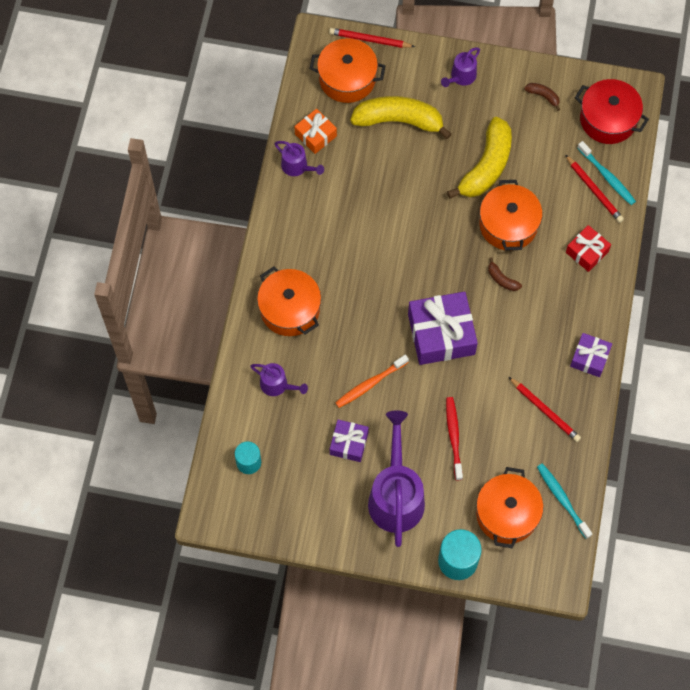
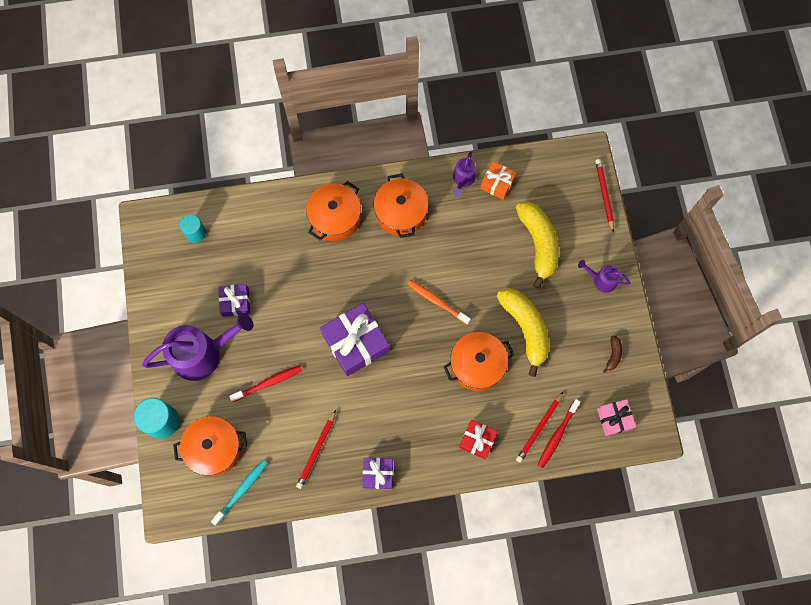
camera: 70 degrees right, 5 degrees up
purple watering can [250,363,308,396] -> none
orange pot [309,38,385,103] -> orange pot moved to [374,174,429,238]
orange toothbrush [335,355,409,408] -> orange toothbrush moved to [407,280,471,325]
yellow banana [447,117,512,199] -> yellow banana turned 120 degrees counterclockwise [497,288,549,377]
brown banana [488,257,522,291] -> none
red pot [575,79,649,144] -> pink gift [597,399,636,436]
turquoise toothbrush [577,141,636,205] -> red toothbrush [538,399,581,468]

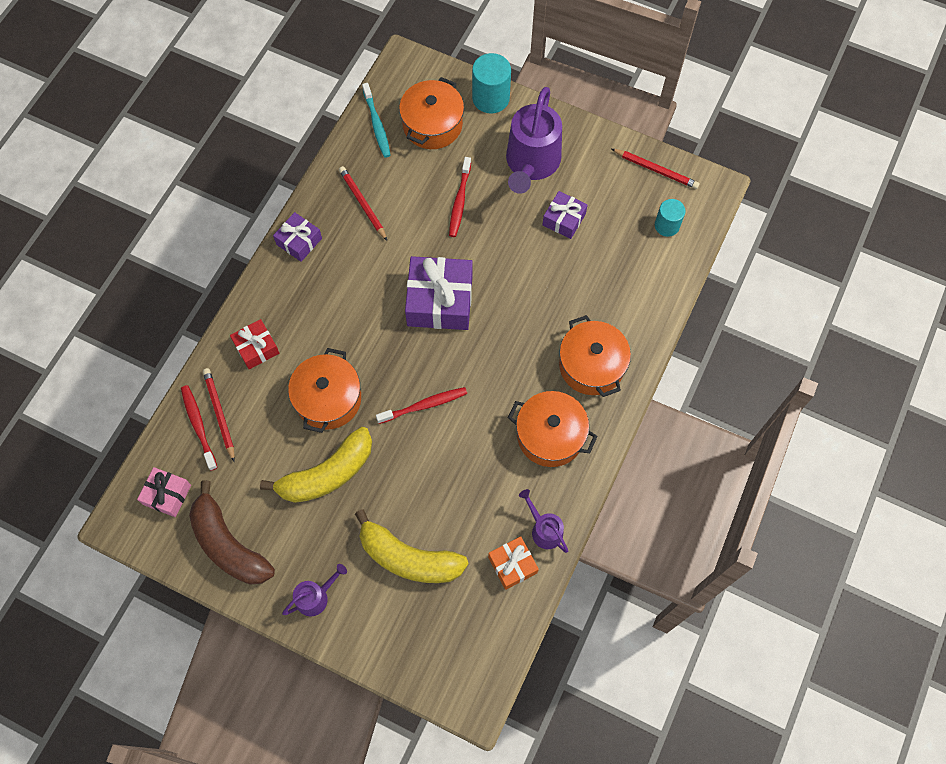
camera: 125 degrees right, 5 degrees down
orange toothbrush [407,280,471,325] -> red toothbrush [376,387,467,424]
yellow banana [497,288,549,377] -> yellow banana turned 45 degrees counterclockwise [260,427,372,503]
red pencil [595,159,614,233] -> red pencil moved to [612,149,700,189]
brown banana [603,335,622,373] -> brown banana [189,480,275,585], size x2.36

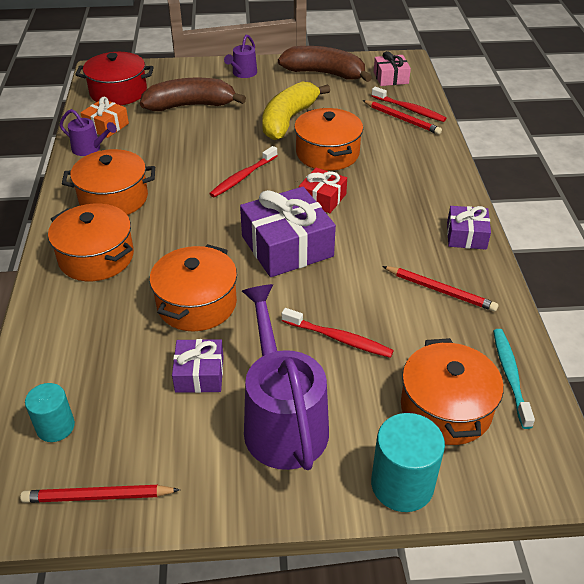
camera: 150 degrees right, 25 degrees down
red gift [230,319,279,370] -> red gift moved to [299,168,347,213]
yellow banana [355,509,469,583] -> brown banana [140,78,246,111]
turquoise toothbrush [362,83,391,158] -> turquoise toothbrush turned 45 degrees clockwise [493,329,535,429]
red toothbrush [449,157,471,237] -> red toothbrush turned 135 degrees clockwise [282,308,394,358]
none -> red pot [75,52,154,105]
none -> orange pot [150,244,237,331]

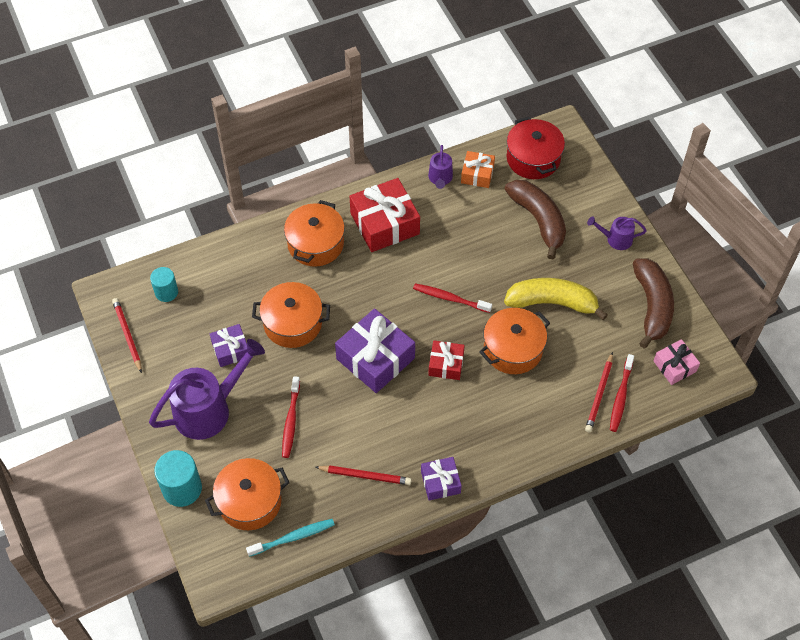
camera: 70 degrees right, 15 degrees up
orange pot [62,149,155,215] -> red gift [350,178,420,252]
red pencil [382,266,498,312] -> red pencil turned 90 degrees counterclockwise [316,465,412,485]

